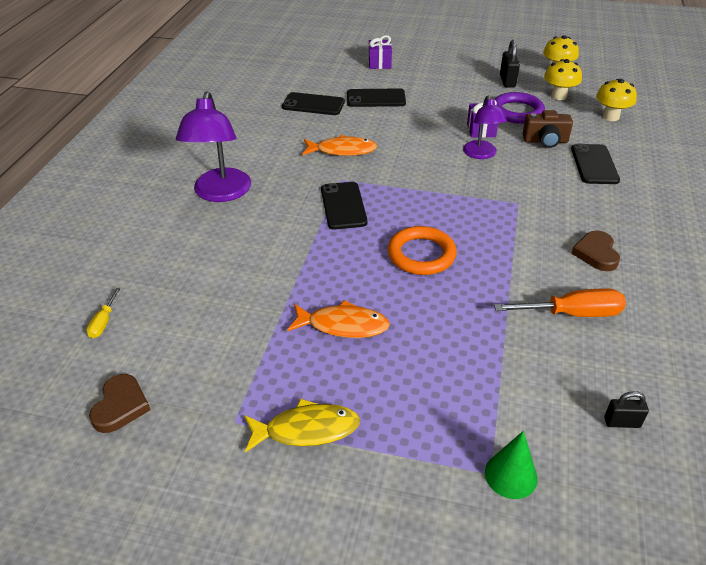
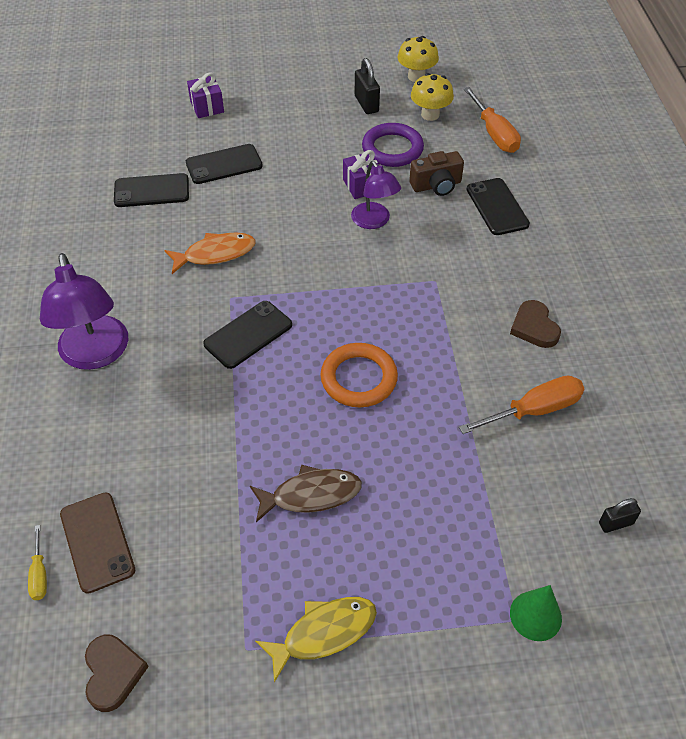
camera: 20 degrees left, 10 degrees up
orange fish [287,300,390,338] -> brown fish [250,465,362,522]
black phone [321,182,368,230] -> black phone turned 75 degrees clockwise [203,301,292,369]
yellow mushroom [596,79,637,121] -> orange screwdriver [463,87,521,153]
none -> brown phone [60,492,135,594]

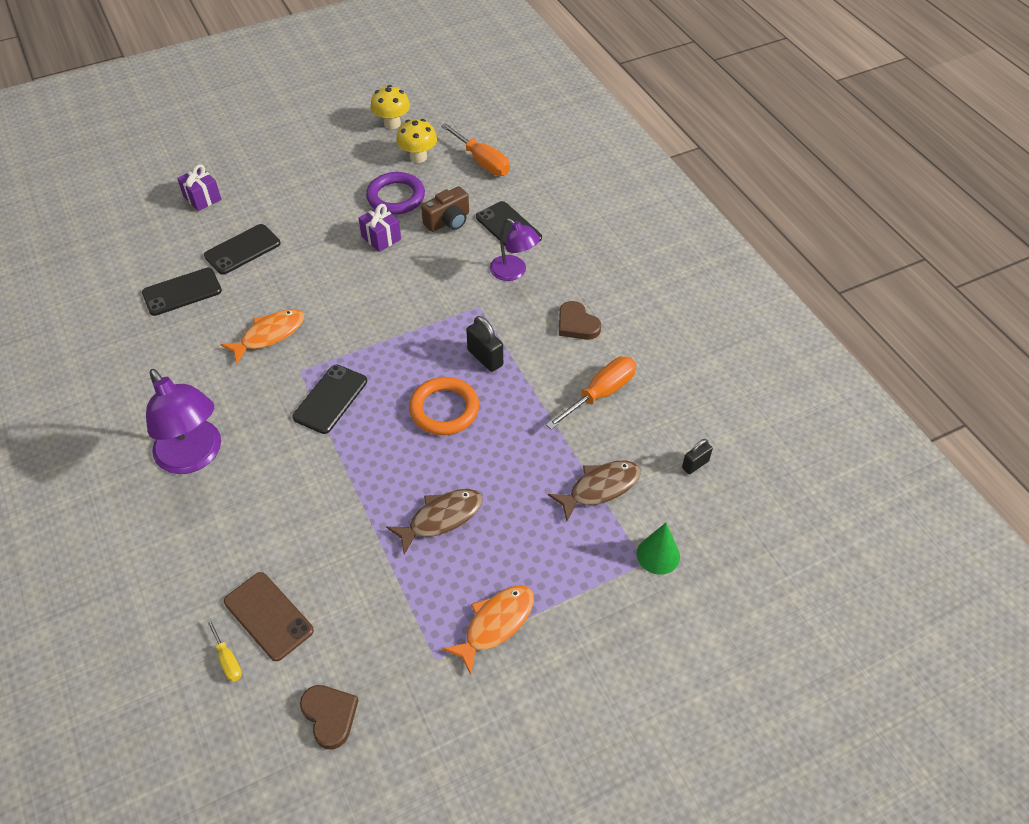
camera: 20 degrees left, 0 degrees up
yellow fish [255,597,377,683] -> orange fish [442,585,534,675]
purple lamp [351,161,401,229] -> purple lamp moved to [490,218,540,281]
black padlock [355,58,380,114] -> black padlock moved to [466,316,503,372]
none -> brown fish [548,460,641,521]

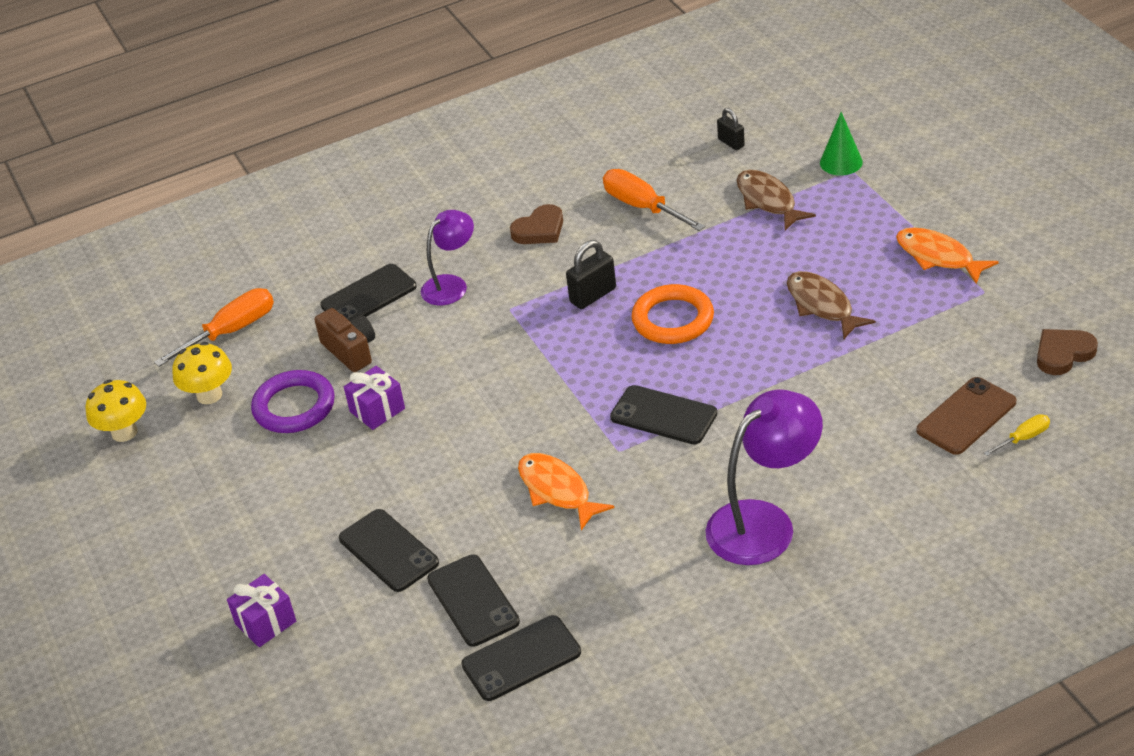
camera: 85 degrees left, 10 degrees down
none -> black phone [462,615,581,701]

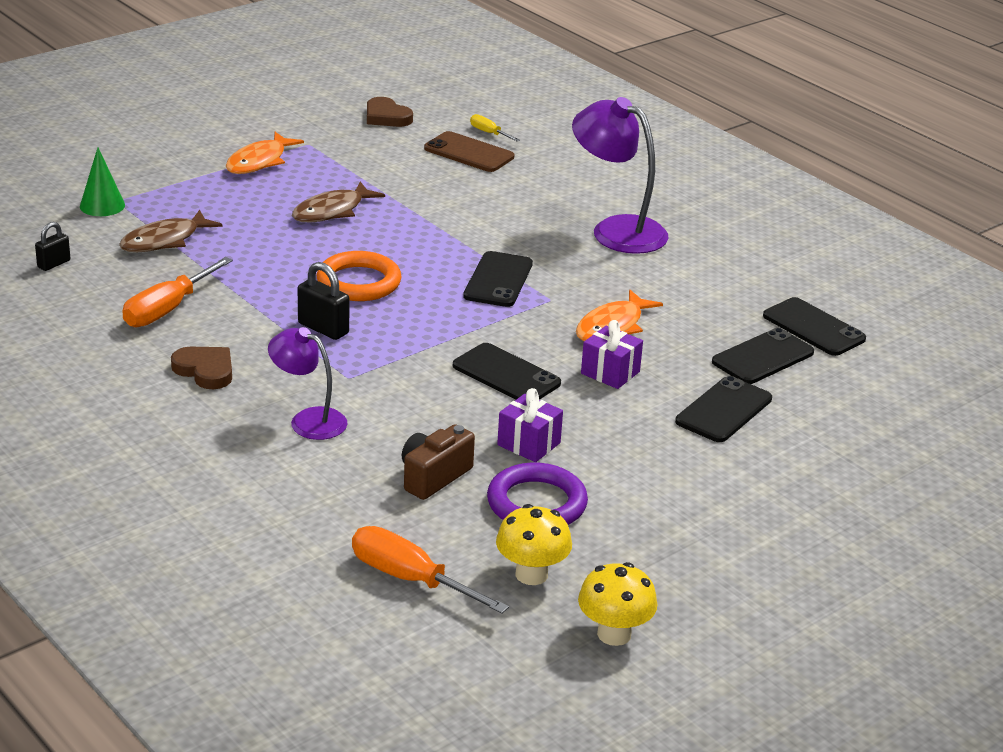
camera: 110 degrees left, 10 degrees down
purple gift [227,574,296,647] -> purple gift moved to [581,320,643,389]
black phone [320,264,417,320] -> black phone moved to [453,343,561,400]

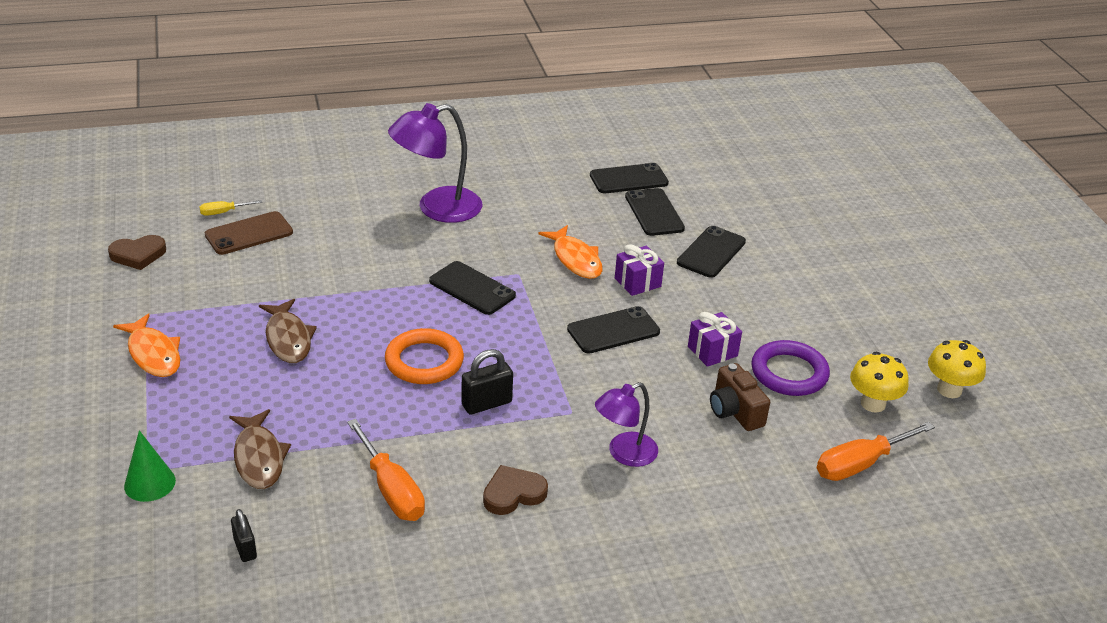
camera: 65 degrees left, 5 degrees up
black phone [675,376,772,442] -> black phone turned 60 degrees clockwise [677,226,746,278]

